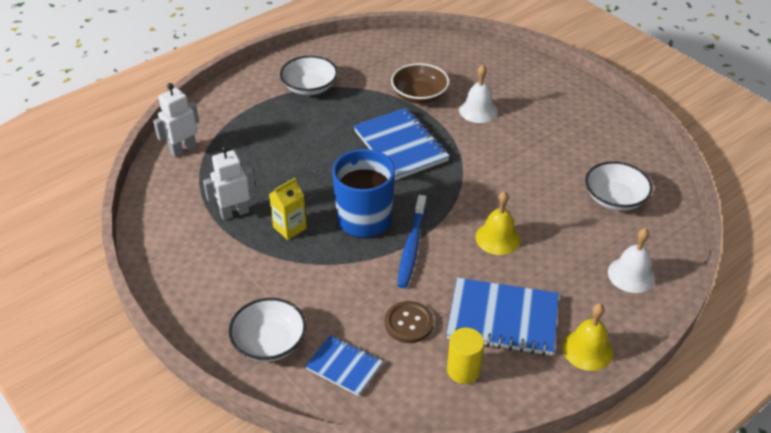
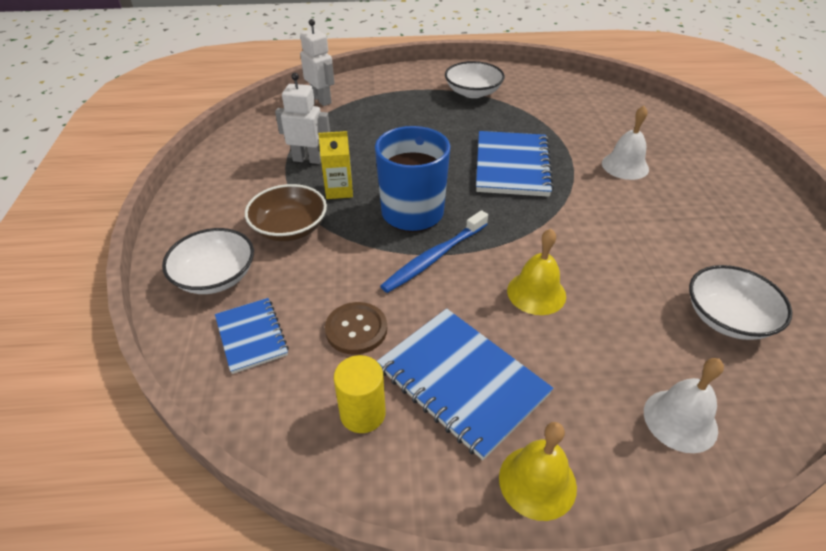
camera: 35 degrees right, 0 degrees up
white robot [153,83,199,157] -> white robot turned 60 degrees clockwise [300,19,335,106]
brown bowl [391,63,449,104] -> brown bowl moved to [245,184,327,241]

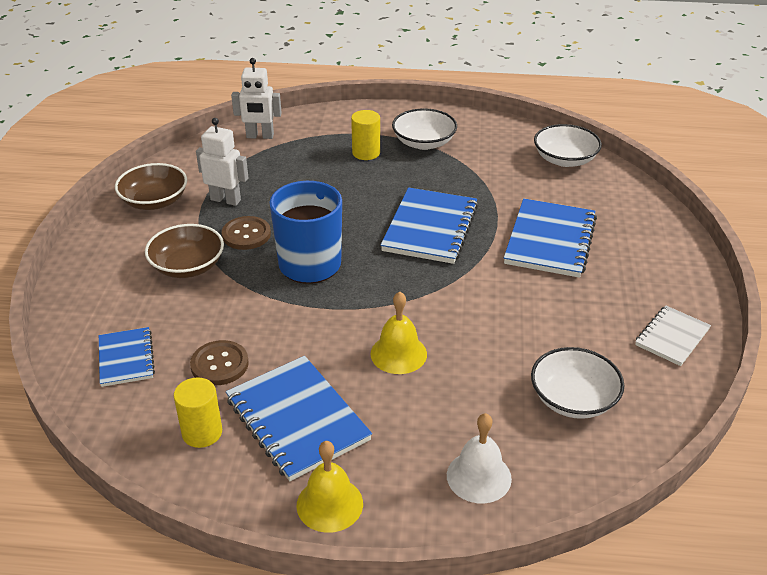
camera: 10 degrees right, 5 degrees down
white bowl [162,228,254,294] -> white bowl moved to [534,124,602,167]
white robot [300,19,335,106] -> white robot turned 120 degrees clockwise [231,58,282,139]
yellow carton [318,131,353,199] -> brown button [222,216,271,250]
blue toothbrush [380,210,488,293] -> none
white bell [602,106,649,180] -> blue notebook [504,198,597,278]
none -> brown bowl [115,163,187,210]
none -> yellow cylinder [351,110,380,160]
none -> white notebook [635,305,711,366]

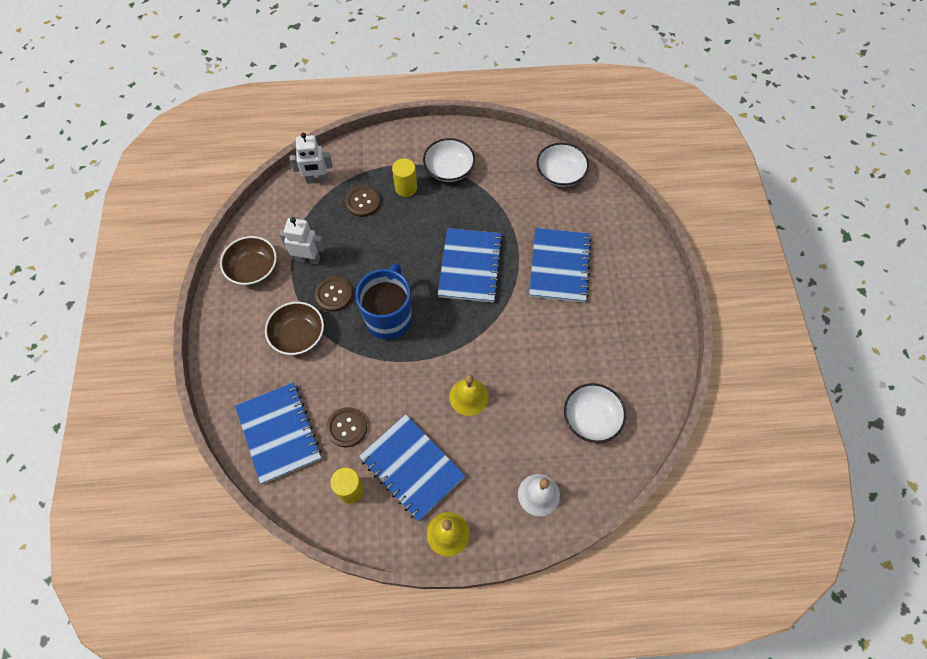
camera: 10 degrees left, 25 degrees up
blue notebook [99,327,155,387] -> blue notebook [235,382,322,484], size x1.72
white notebook [635,305,711,366] -> none
none -> brown button [345,186,380,217]

